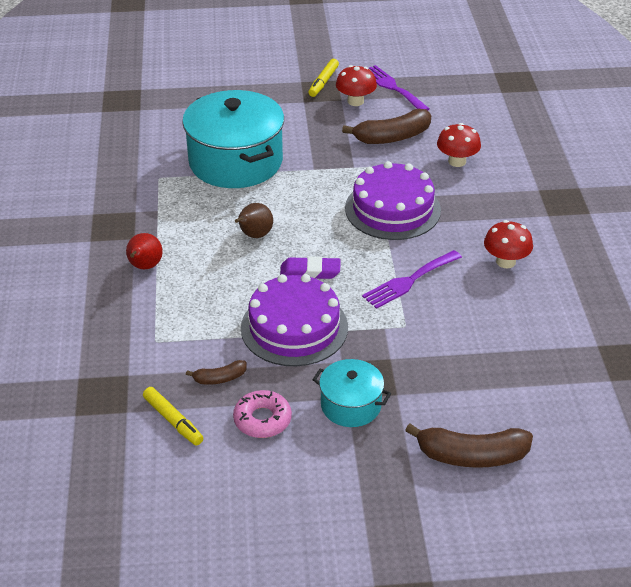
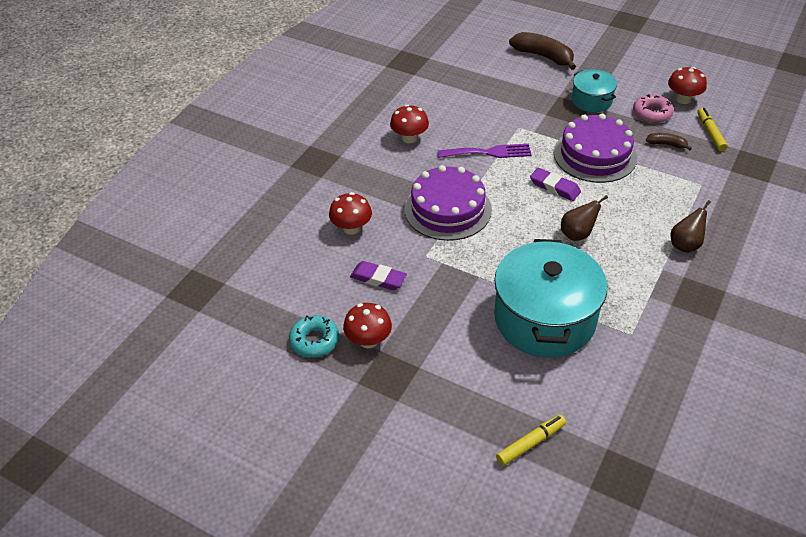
camera: 145 degrees left, 5 degrees up
red pear [126,233,163,269] -> brown pear [671,200,711,253]
yellow marker [308,59,339,97] -> yellow marker moved to [496,415,566,466]
brown banana [342,109,431,144] -> purple eraser [350,261,407,290]
purple fork [369,65,429,110] -> turquoise donut [289,315,339,358]
none -> red mushroom [668,67,707,104]

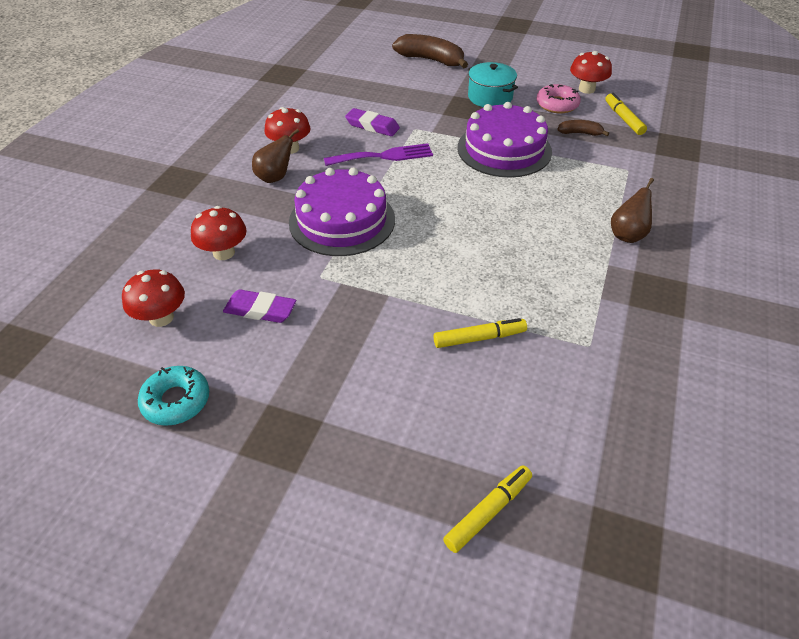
camera: 10 degrees left, 0 degrees up
red mushroom [343,303,392,348] -> red mushroom moved to [122,269,185,327]
turquoise pot [494,239,607,358] -> yellow marker [434,318,527,348]
purple eraser [530,168,581,201] -> purple eraser moved to [345,108,400,136]
brown pear [561,195,608,241] -> brown pear moved to [252,129,299,183]

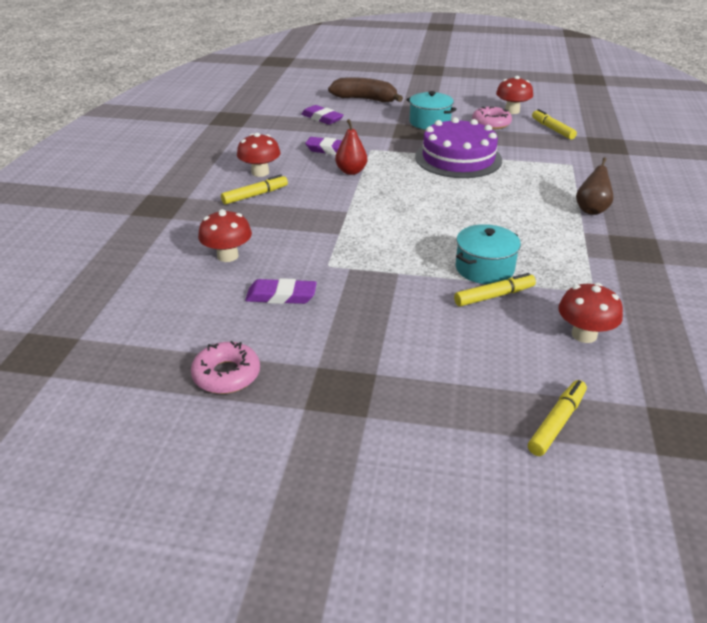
camera: 10 degrees left, 10 degrees down
red mushroom [122,269,185,327] -> red mushroom moved to [558,283,623,343]
turquoise donut [138,366,209,426] -> pink donut [191,341,260,394]
brown pear [252,129,299,183] -> yellow marker [221,175,288,205]
purple cake [289,167,395,256] -> none
purple fork [324,143,433,166] -> red pear [335,119,367,175]
brown banana [557,120,609,136] -> none
none -> purple eraser [301,105,344,125]
none -> turquoise pot [456,224,521,284]

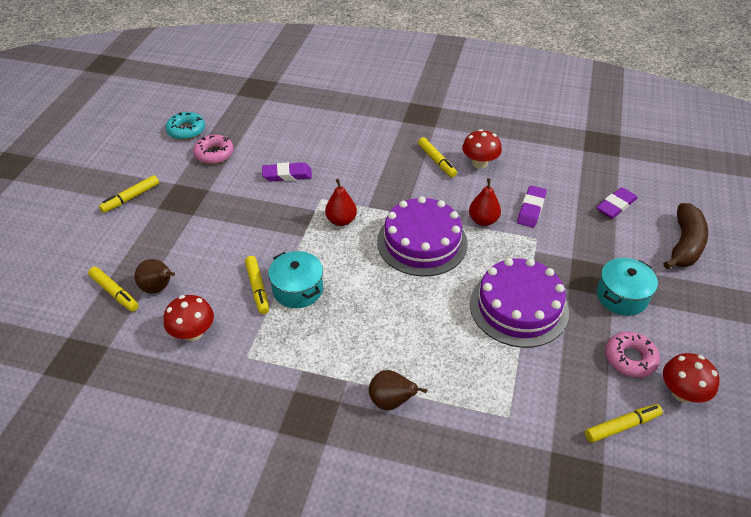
camera: 95 degrees right, 10 degrees up
red mushroom [198,209,252,262] -> none
purple eraser [245,278,317,304] -> purple eraser turned 75 degrees clockwise [262,162,312,181]
none -> yellow marker [99,175,159,213]
none -> brown pear [135,259,175,294]
none -> turquoise donut [166,112,205,140]
none -> red pear [325,179,357,226]
none -> purple cake [377,196,468,277]

